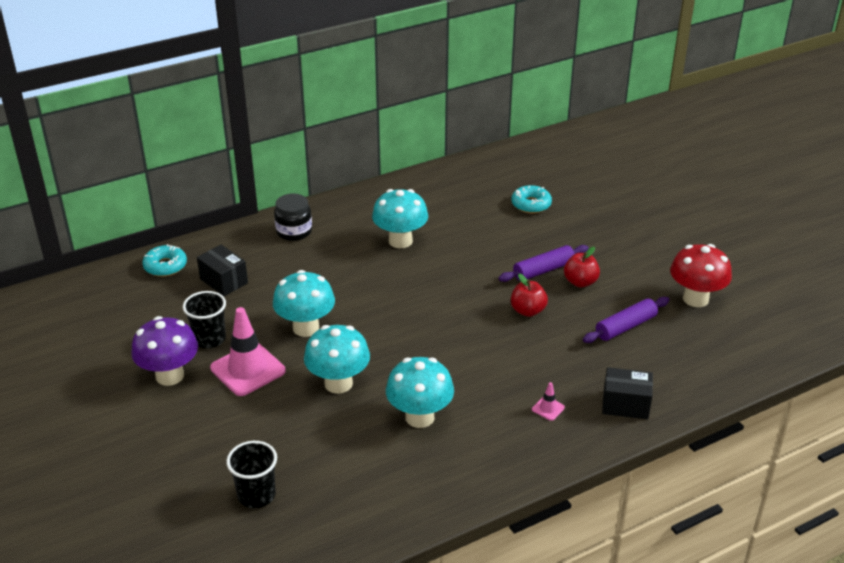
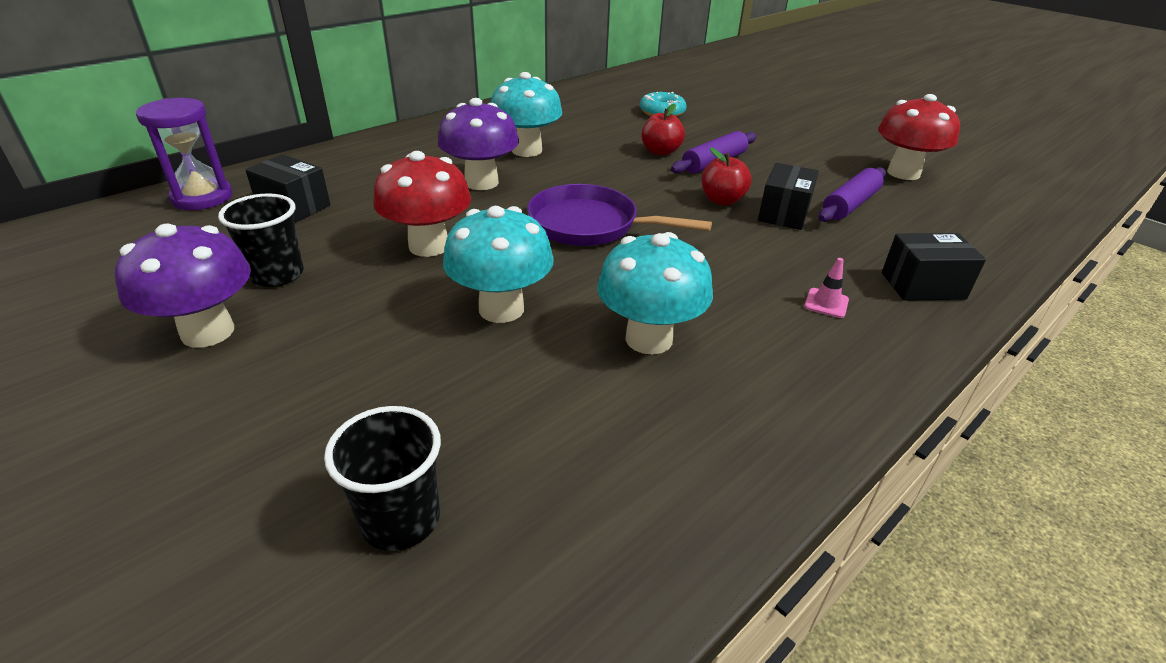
camera: 15 degrees left, 0 degrees up
turquoise donut [142,244,187,277] -> purple hourglass [136,98,233,210]
pink traffic cone [210,307,286,396] -> none
turquoise mushroom [273,270,335,337] -> red mushroom [373,151,471,257]
black jar [274,193,312,241] -> none
red apple [564,247,600,288] -> red apple moved to [642,104,685,156]
none -> purple mushroom [438,98,519,190]
none -> purple pan [527,184,712,246]
none -> black box [758,163,819,230]

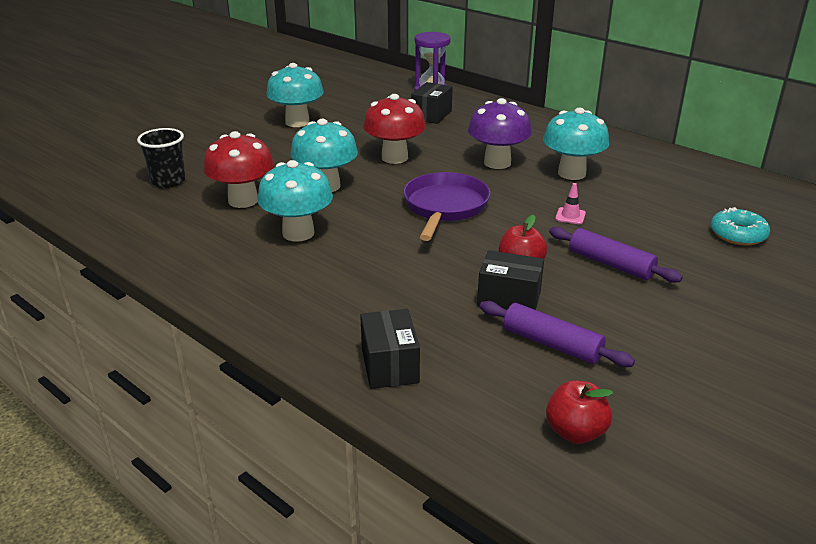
camera: 85 degrees right, 5 degrees down
purple mushroom [115,223,251,348] -> turquoise mushroom [266,63,324,127]
black cup [218,193,304,287] -> none
red apple [642,104,685,156] -> red apple moved to [546,380,613,444]
pink traffic cone [804,258,849,318] -> pink traffic cone moved to [555,183,586,224]
red mushroom [878,94,960,180] -> red mushroom moved to [203,131,274,208]

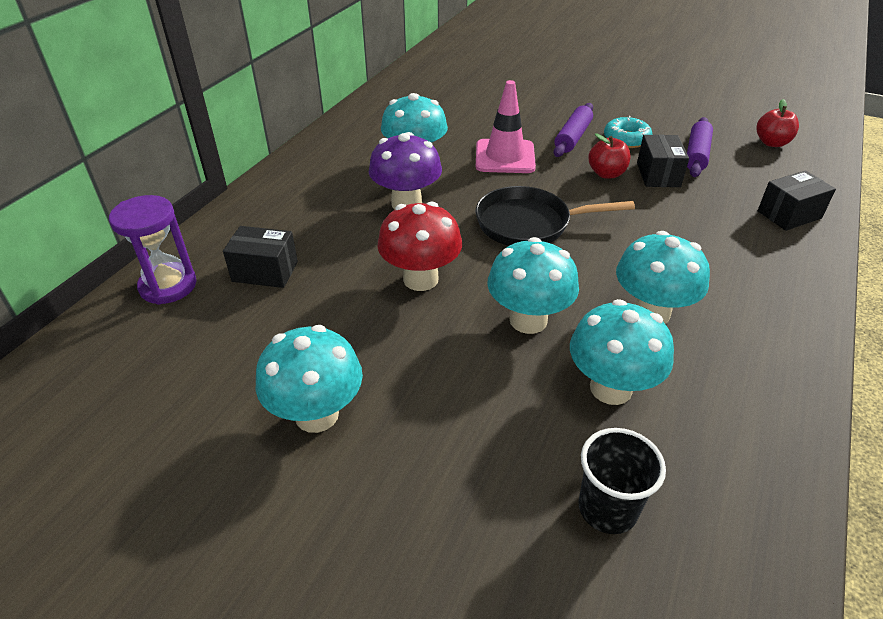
camera: 105 degrees left, 10 degrees up
red mushroom [203,131,274,208] -> turquoise mushroom [570,299,674,405]
purple pan [403,172,490,241] -> black pan [476,186,635,246]
pink traffic cone [555,183,586,224] -> pink traffic cone [476,80,536,173], size x2.35
turquoise donut [710,207,770,246] -> turquoise donut moved to [604,116,652,148]

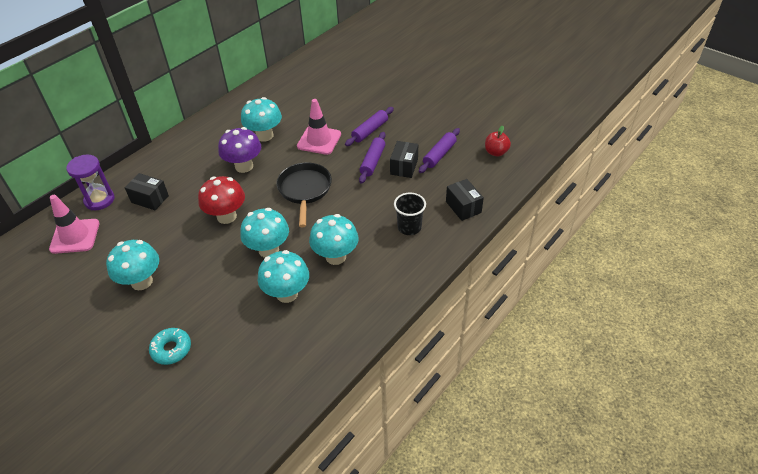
camera: 15 degrees right, 5 degrees up
black pan [476,186,635,246] -> black pan turned 75 degrees clockwise [276,162,332,227]
black cup [579,428,666,534] -> black cup moved to [394,192,426,235]
red apple [588,133,631,178] -> purple rolling pin [359,132,386,183]
turquoise donut [604,116,652,148] -> turquoise donut moved to [149,328,191,365]
black box [758,170,836,231] -> black box turned 75 degrees clockwise [446,179,484,221]
none -> pink traffic cone [49,195,100,254]

